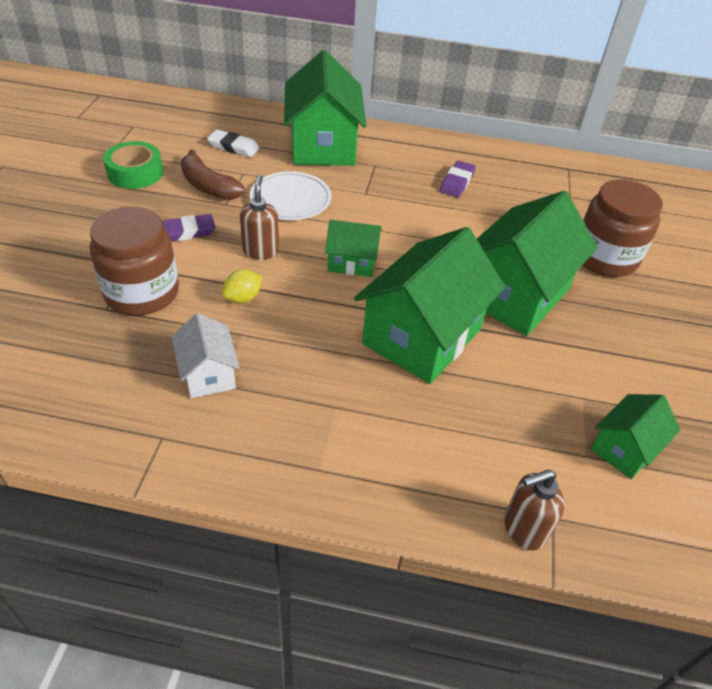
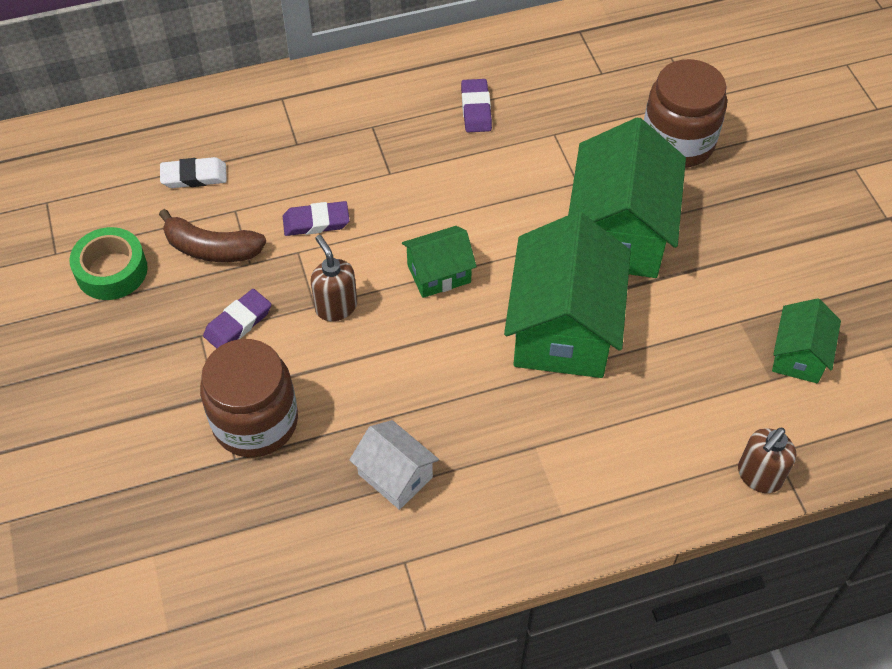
camera: 25 degrees left, 10 degrees up
yellow lemon [222,270,262,303] -> none
white plate [250,171,332,220] -> purple eraser [283,201,350,236]
green house [284,50,367,166] -> none

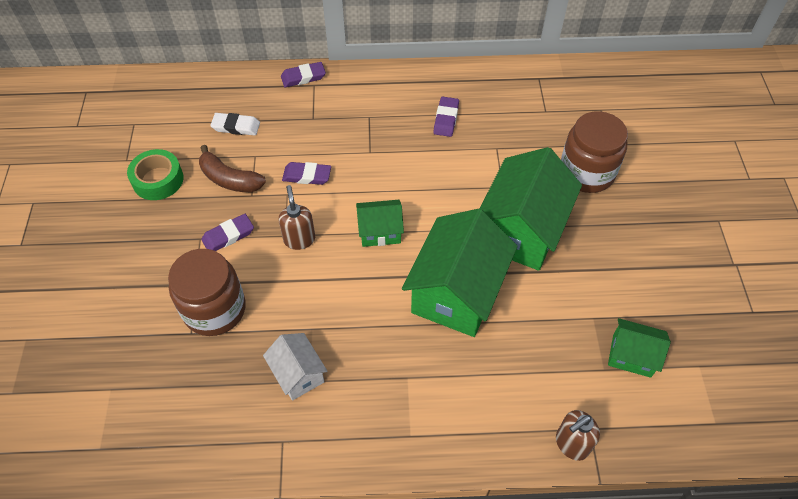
camera: 15 degrees right, 0 degrees up
green house [772,298,841,383] -> green house turned 75 degrees clockwise [608,318,671,378]
none -> purple eraser [281,62,326,87]

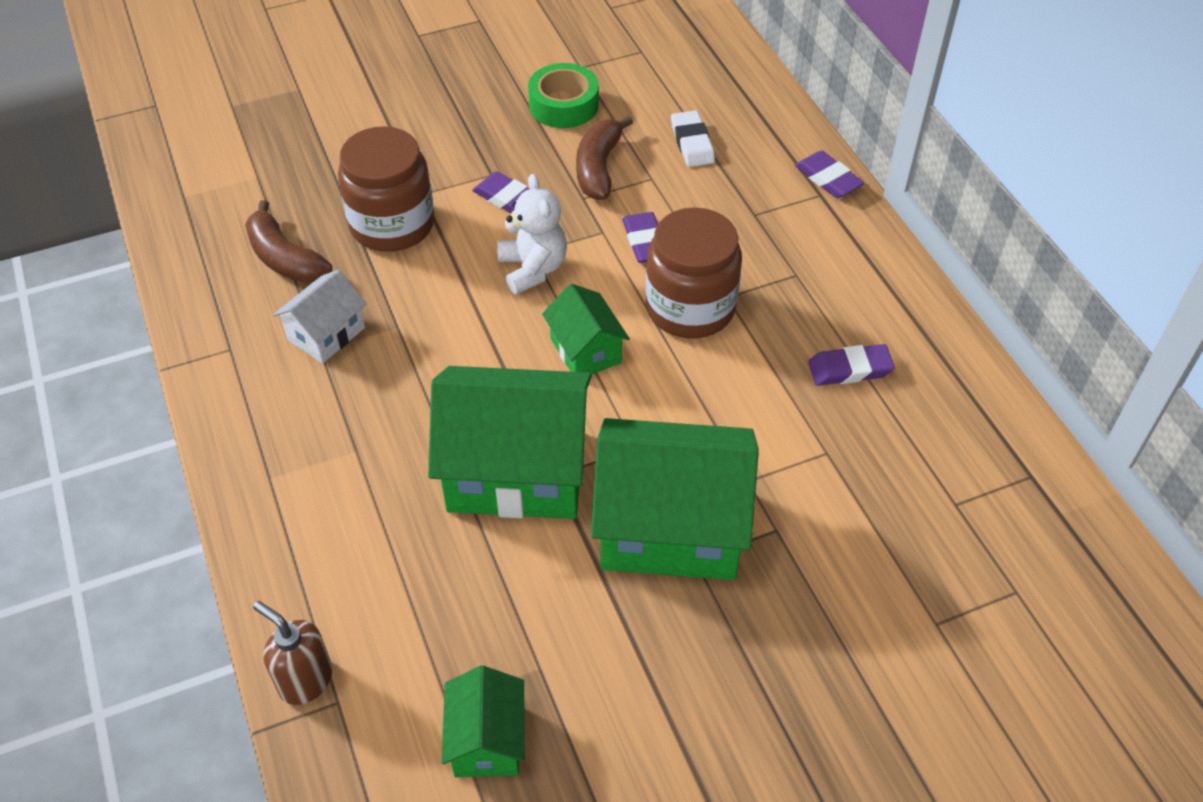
camera: 70 degrees right, 5 degrees down
brown soap dispenser [279,185,315,250] -> white teddy bear [497,174,567,294]
brown jar [561,111,628,193] -> brown jar moved to [645,207,742,339]
none -> brown banana [245,200,332,283]

